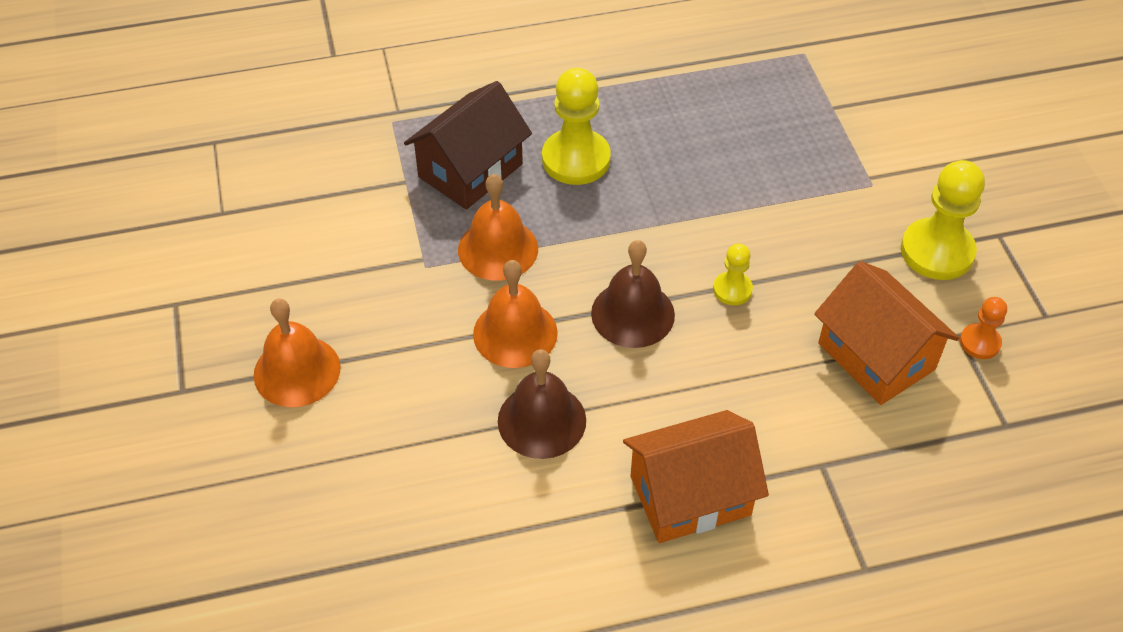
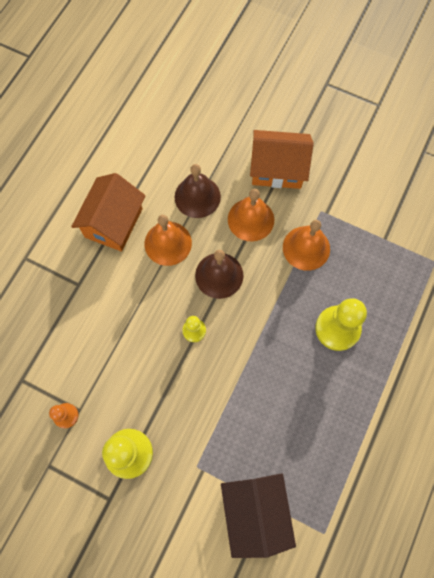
camera: 130 degrees right, 20 degrees up
orange bell [254,299,341,407] -> orange bell moved to [145,215,192,266]
brown house [404,81,532,209] -> brown house moved to [221,473,296,558]
orange house [814,261,959,405] -> orange house moved to [250,130,314,189]

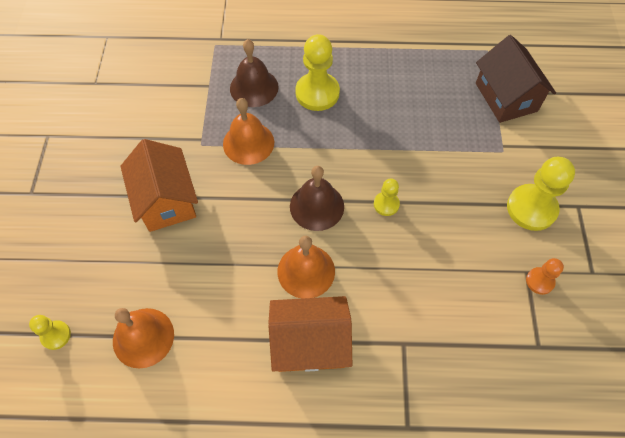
camera: 115 degrees left, 10 degrees down
brown bell [175,164,221,218] -> brown bell moved to [230,39,279,107]
brown house [221,473,296,558] -> brown house turned 75 degrees counterclockwise [476,35,556,123]
orange bell [228,189,274,242] -> orange bell moved to [113,308,174,369]
none -> yellow pawn [29,315,71,350]

